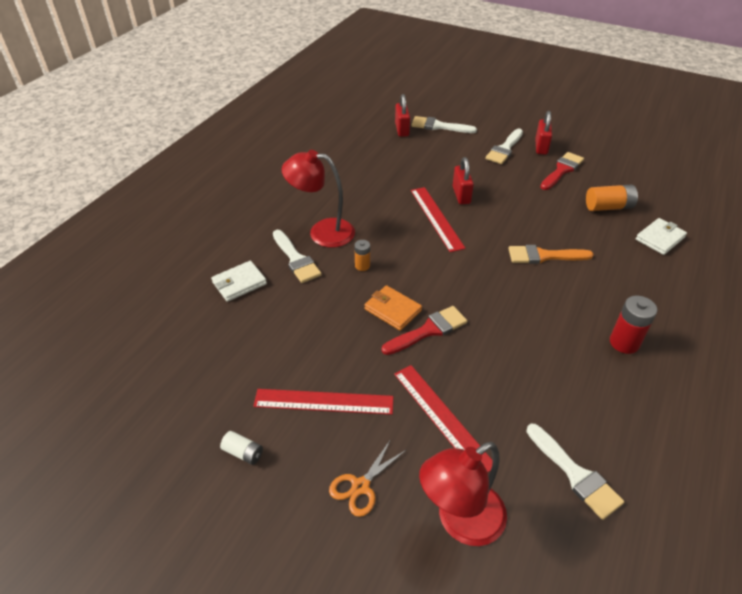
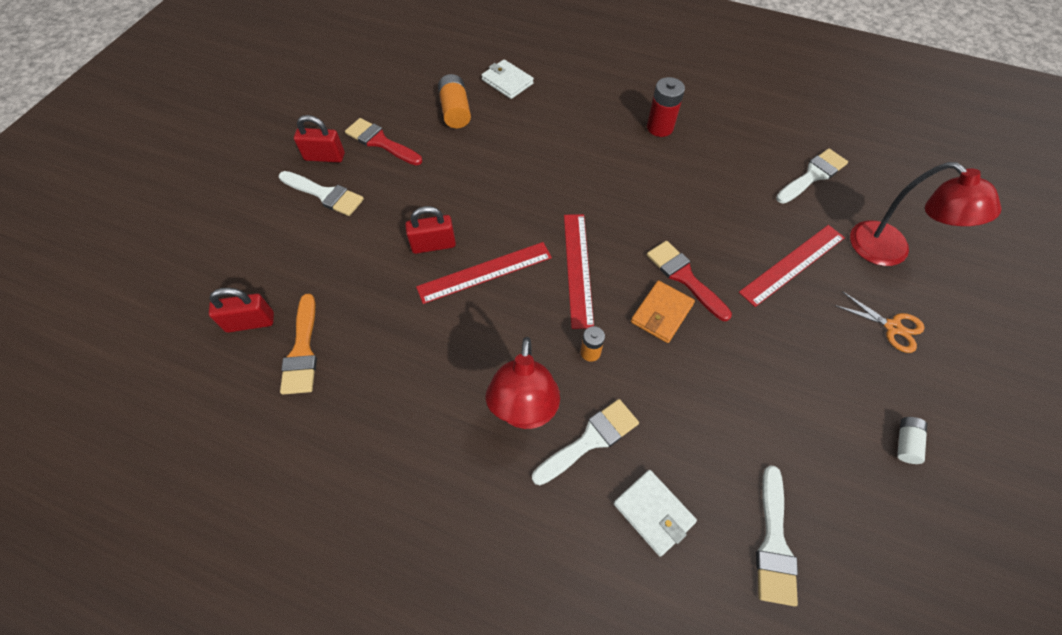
camera: 95 degrees left, 15 degrees up
red ruler [253,389,394,415] -> red ruler moved to [564,214,594,329]
white brush [411,116,477,133] -> white brush moved to [756,465,798,606]
orange brush [508,245,594,264] -> orange brush moved to [280,294,317,395]

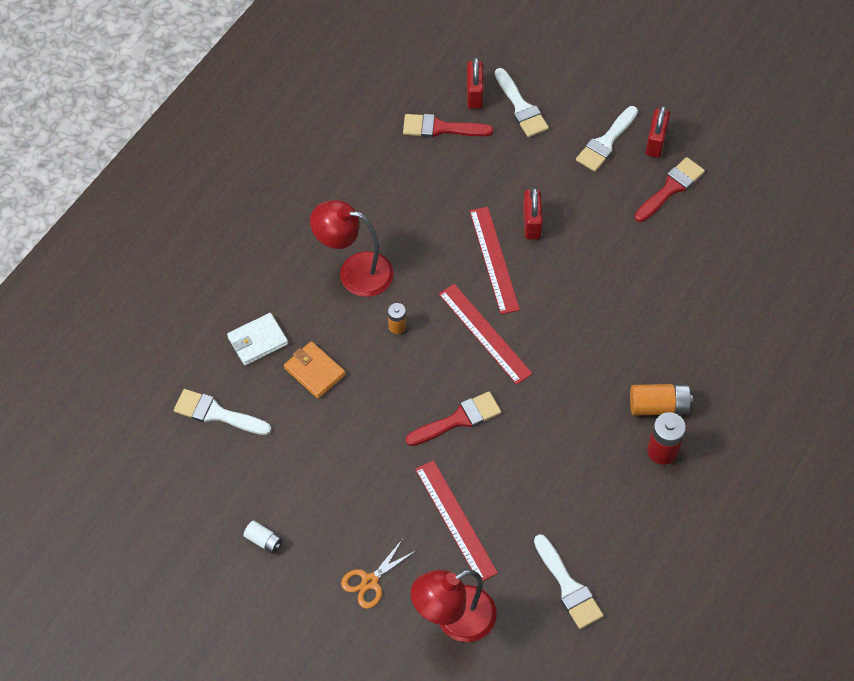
camera: 100 degrees right, 0 degrees up
orange brush [280,294,317,395] -> red brush [403,114,494,138]
orange battery [438,74,471,128] -> orange battery moved to [630,384,693,416]
white wallet [481,59,534,99] -> none
white brush [532,399,639,485] -> white brush moved to [495,68,549,137]
red ruler [564,214,594,329] -> red ruler turned 45 degrees clockwise [439,284,533,385]
orange wallet [631,280,695,343] -> orange wallet moved to [284,341,346,398]

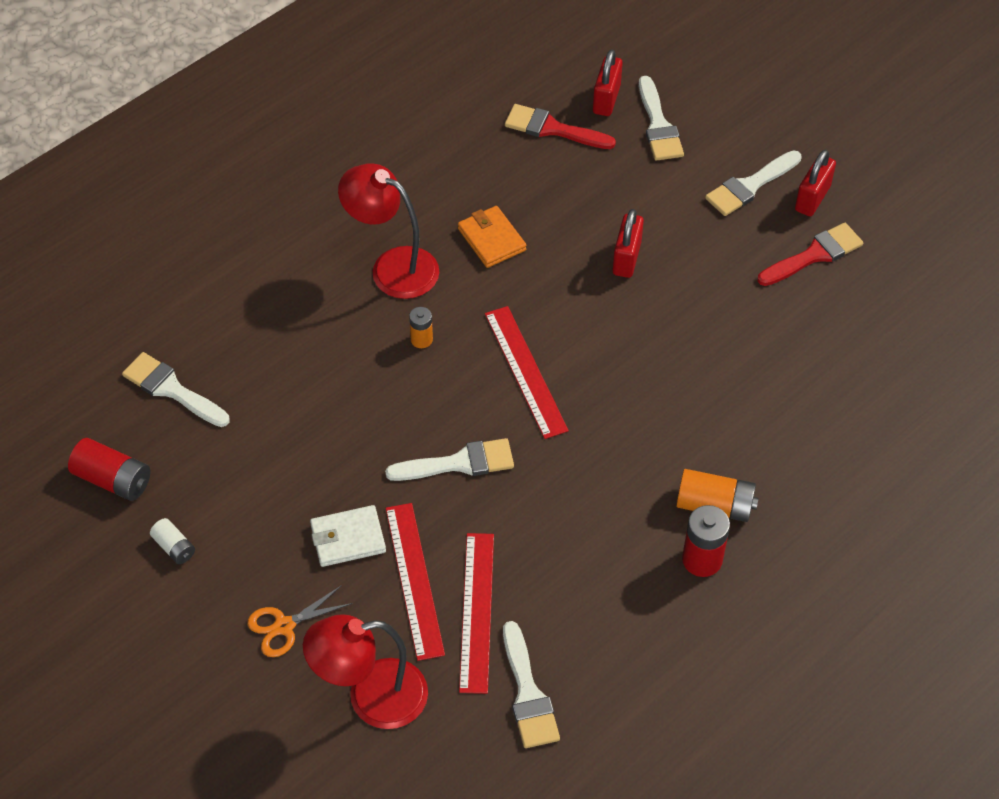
camera: 15 degrees right, 5 degrees down
white wallet [227,313,288,365] -> white wallet moved to [310,505,386,567]
orange wallet [284,341,346,398] -> orange wallet moved to [458,206,527,268]
red brush [406,391,501,446] -> white brush [385,438,514,481]
red ruler [470,207,520,314] -> red ruler moved to [459,533,494,694]
none -> red battery [68,438,150,501]

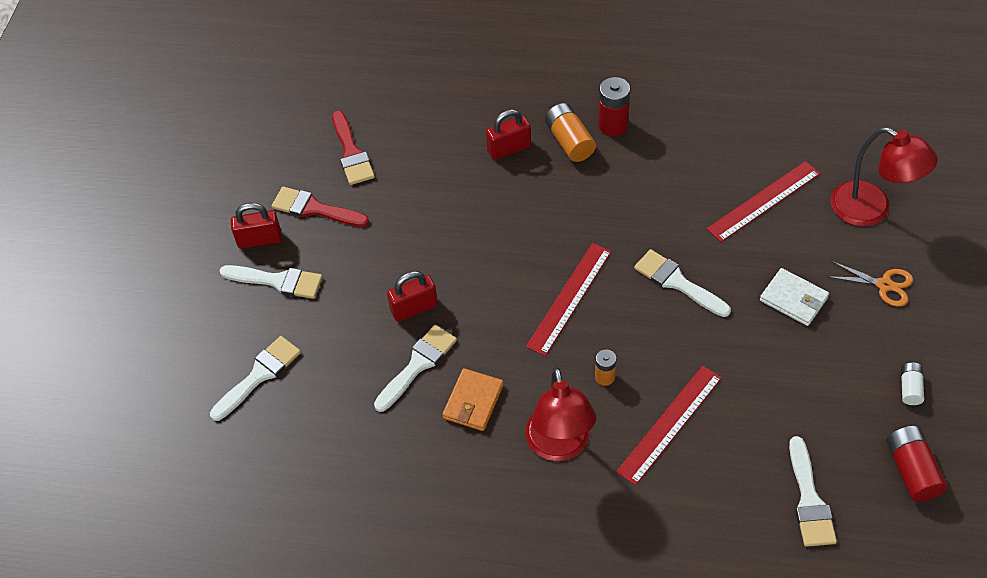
camera: 125 degrees left, 0 degrees up
red ruler [386,503,445,661] -> red ruler moved to [616,366,722,485]
white brush [503,621,560,748] -> white brush moved to [374,325,457,412]
red brush [505,104,616,149] -> red brush moved to [332,111,375,185]
red padlock [593,49,623,116] -> red padlock moved to [486,109,531,160]

